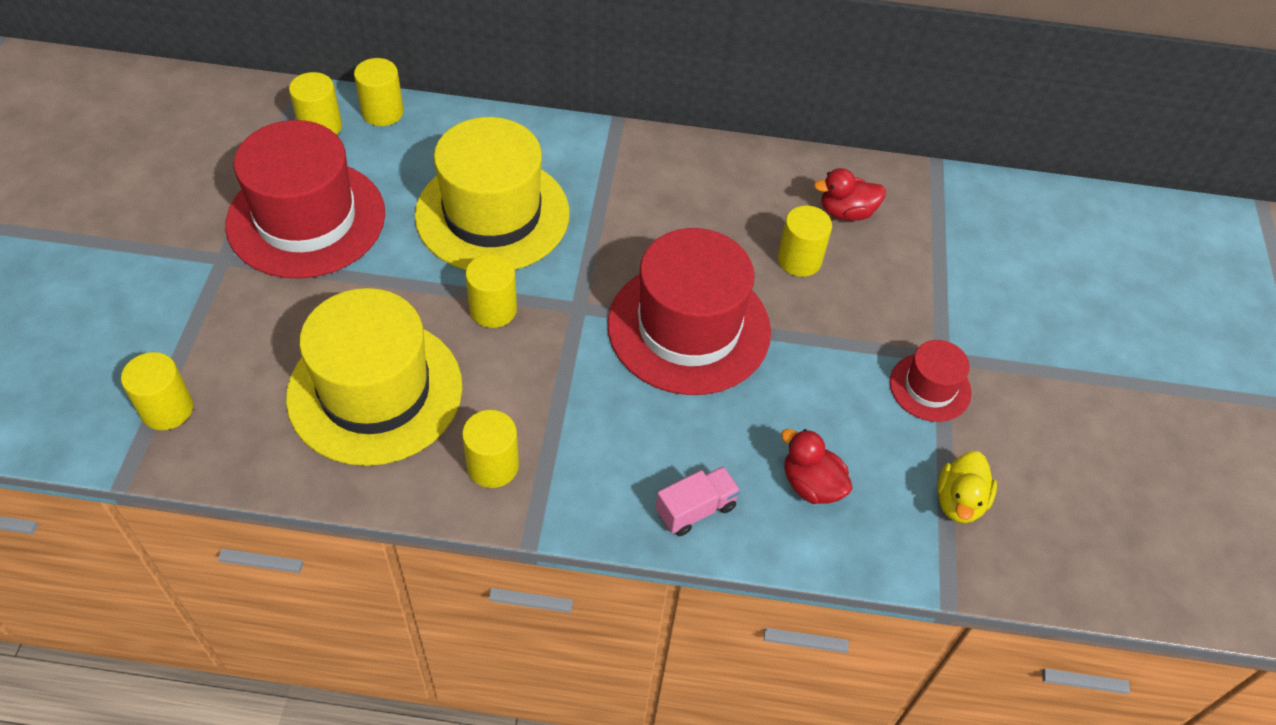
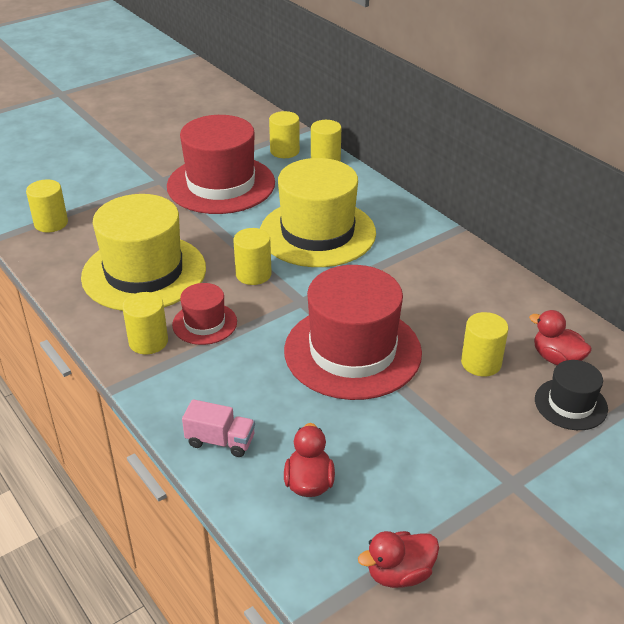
camera: 50 degrees right, 15 degrees down
red hat [890,340,971,422] -> red hat moved to [172,283,237,345]
yellow duck [937,451,997,523] -> red duck [358,531,439,588]
none -> black hat [535,360,608,430]

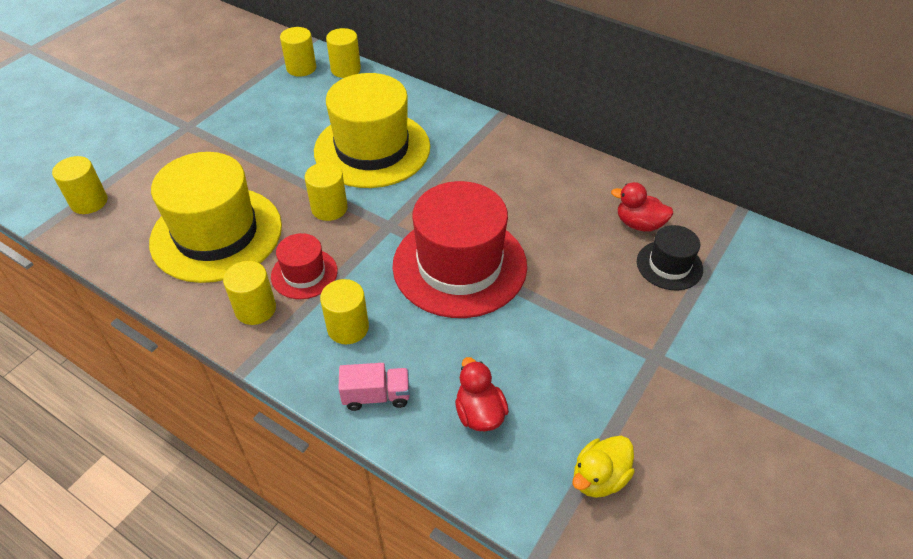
camera: 20 degrees left, 10 degrees up
red hat [167,115,275,214] -> none
red duck [358,531,439,588] -> yellow duck [572,436,635,498]
yellow cylinder [461,312,508,377] -> yellow cylinder moved to [320,279,369,344]

